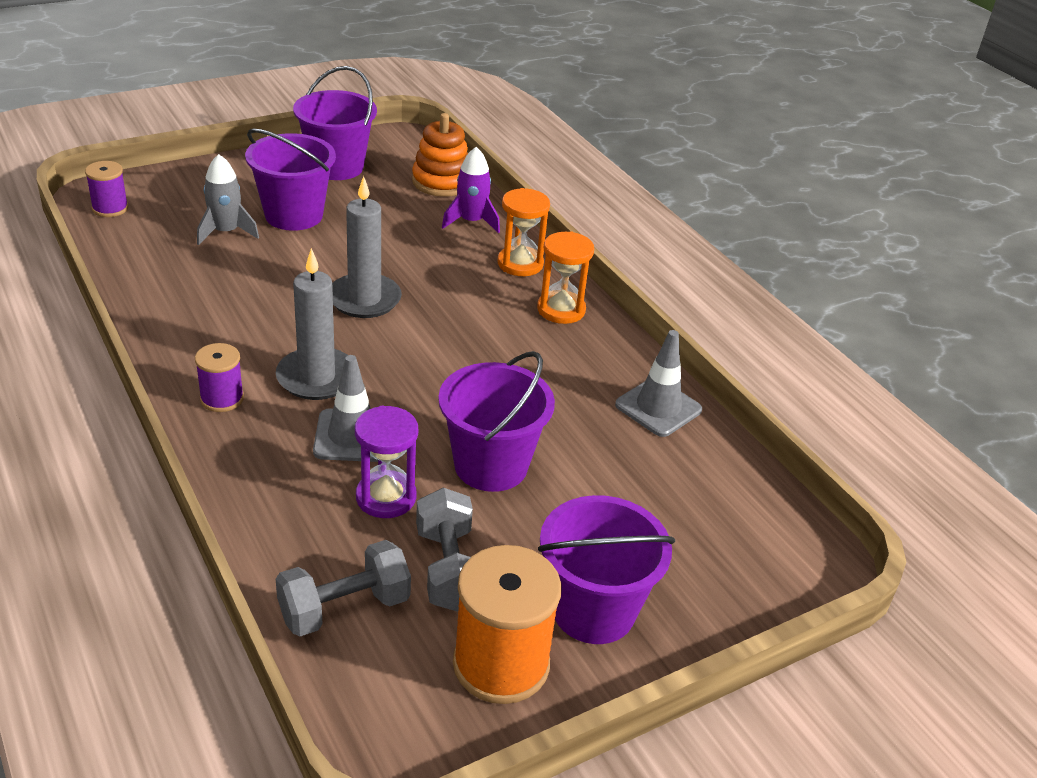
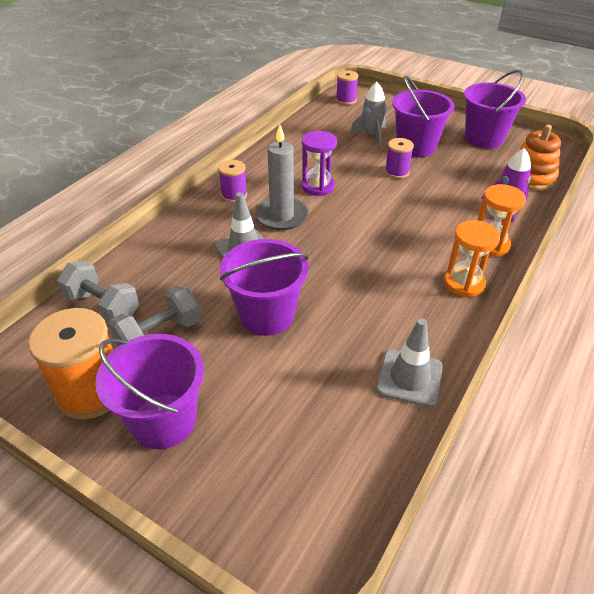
camera: 65 degrees right, 5 degrees up
grey candle [332,176,402,318] -> none
purple hourglass [355,406,418,518] -> purple hourglass moved to [301,131,337,196]
none -> purple spool [385,138,414,179]

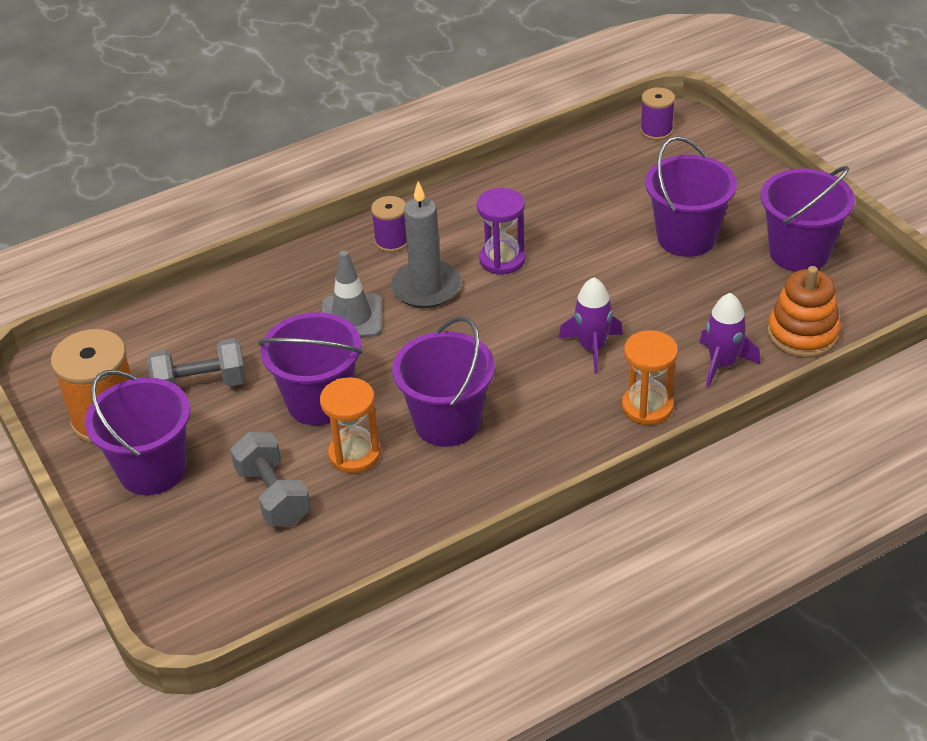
camera: 30 degrees right, 0 degrees up
grey dumbbell [57,261,139,323] -> grey dumbbell moved to [230,432,311,526]
grey rocket [350,82,386,147] -> none
grey traffic cone [376,318,443,407] -> none
purple spool [385,138,414,179] -> none
orange hourglass [444,220,500,297] -> orange hourglass moved to [320,377,381,473]
none -> purple bucket [392,316,495,447]
none -> purple rocket [559,277,623,374]

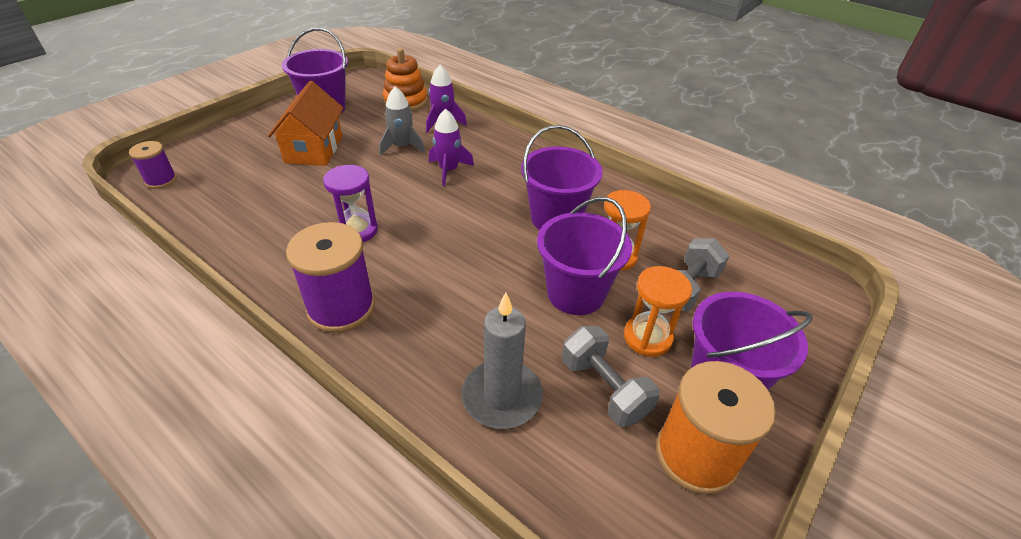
camera: 115 degrees left, 0 degrees up
grey traffic cone [322,250,382,337] -> none
purple spool [371,196,407,252] -> purple spool [286,222,375,333], size x1.83
grey candle [391,181,461,308] -> grey candle moved to [462,292,543,429]
orange hourglass [622,330,678,425] -> orange hourglass moved to [624,266,692,357]
purple bucket [645,136,737,257] -> orange house [268,81,343,166]
none -> grey rocket [379,87,425,156]

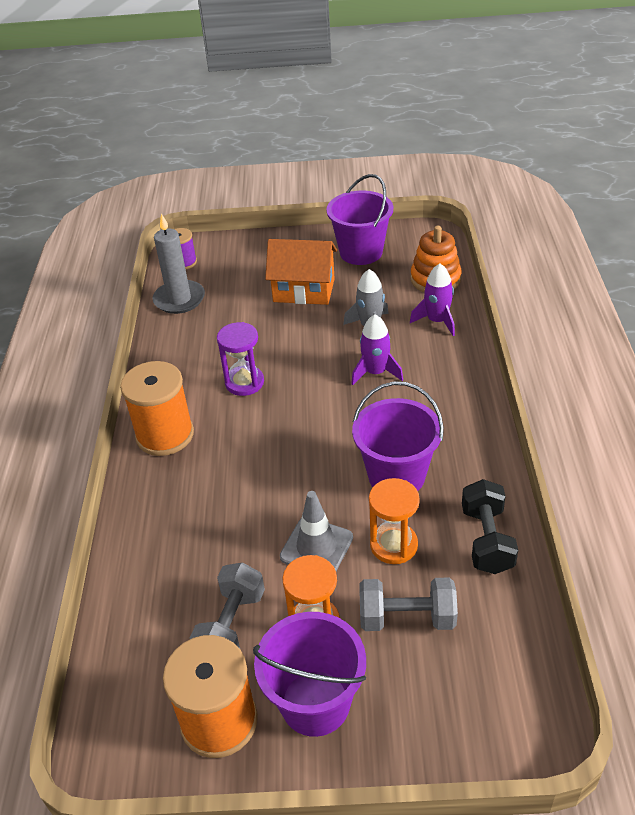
camera: 55 degrees right, 0 degrees up
orange house [268,81,343,166] -> orange house turned 45 degrees clockwise [265,239,337,305]
purple spool [286,222,375,333] -> orange spool [120,361,194,456]
grey candle [462,292,543,429] -> grey candle moved to [152,213,205,314]
purple bucket [537,197,632,315] -> grey traffic cone [280,491,353,571]
none -> black dumbbell [462,479,518,574]

